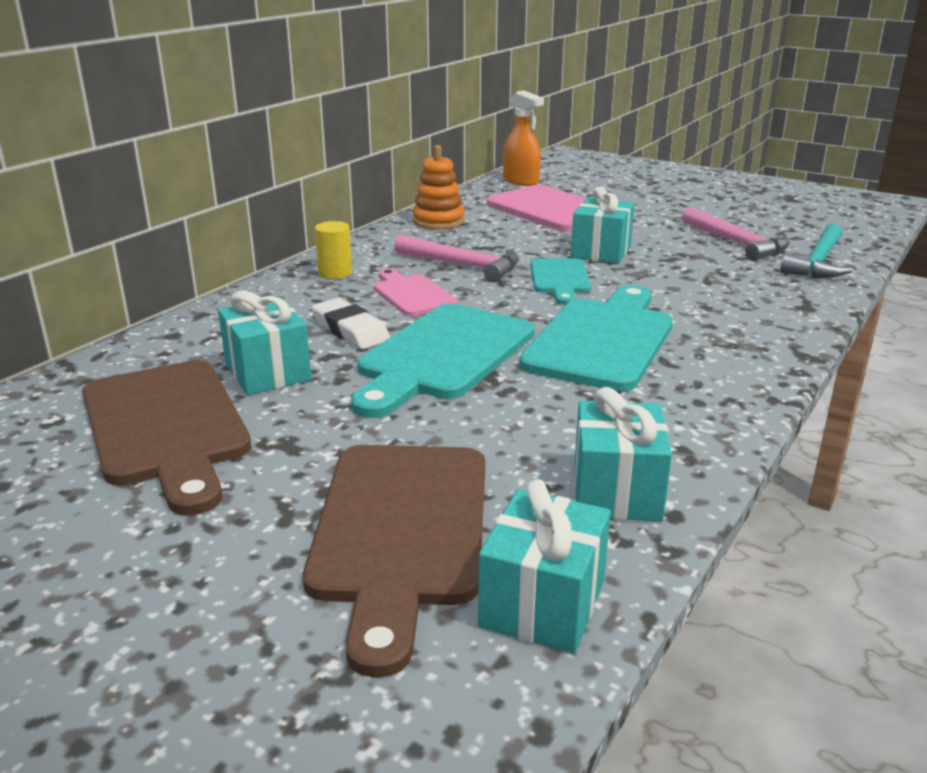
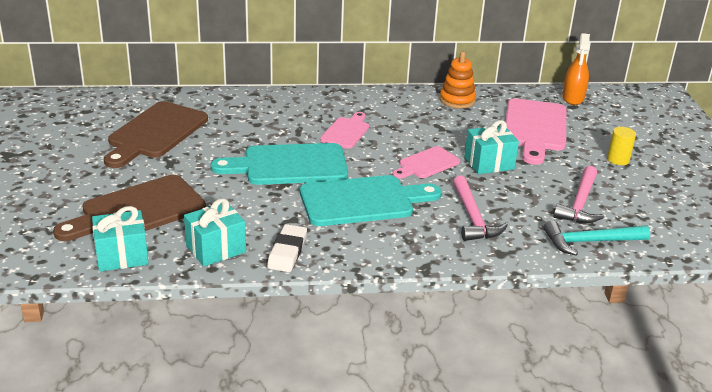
camera: 50 degrees right, 5 degrees up
turquoise gift [218,290,312,395] -> none
white eraser [311,298,390,349] -> white eraser moved to [267,224,307,272]
yellow cylinder [315,221,352,279] -> yellow cylinder moved to [607,127,636,165]
pink hammer [394,235,519,283] -> pink hammer moved to [453,176,508,241]
turquoise cutting board [530,258,591,305] -> pink cutting board [393,146,460,179]

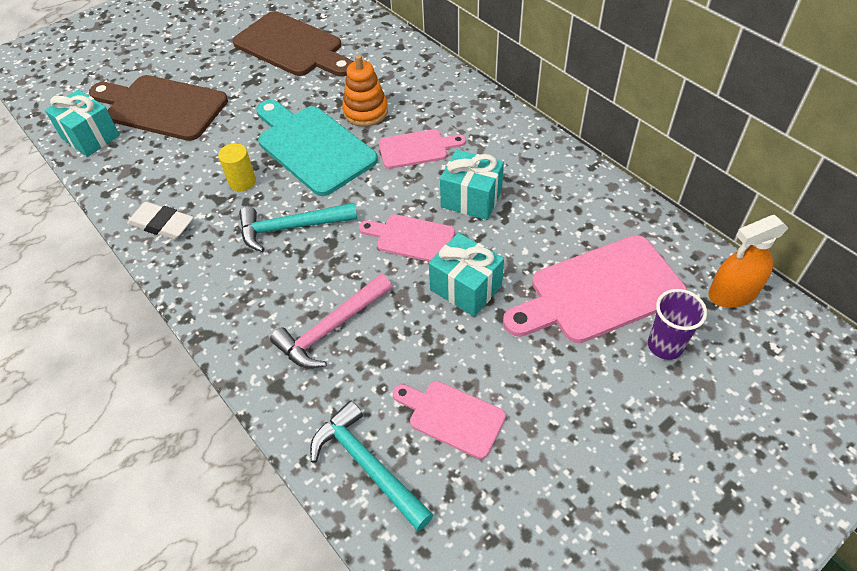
camera: 60 degrees right, 20 degrees up
brown cutting board [104,101,208,168] -> brown cutting board turned 135 degrees counterclockwise [232,11,353,76]
turquoise gift [184,198,246,267] -> turquoise gift moved to [440,150,504,220]
white eraser [267,224,307,272] -> white eraser turned 45 degrees clockwise [127,202,194,240]
turquoise cutting board [300,175,442,226] -> turquoise hammer [239,203,357,252]
orange stacking toy [440,52,476,108] -> orange stacking toy moved to [342,55,388,126]
pink hammer [554,166,604,223] -> pink cutting board [393,381,506,459]
yellow cylinder [607,127,636,165] -> yellow cylinder moved to [218,143,256,192]
none -> purple cup [648,289,707,360]

